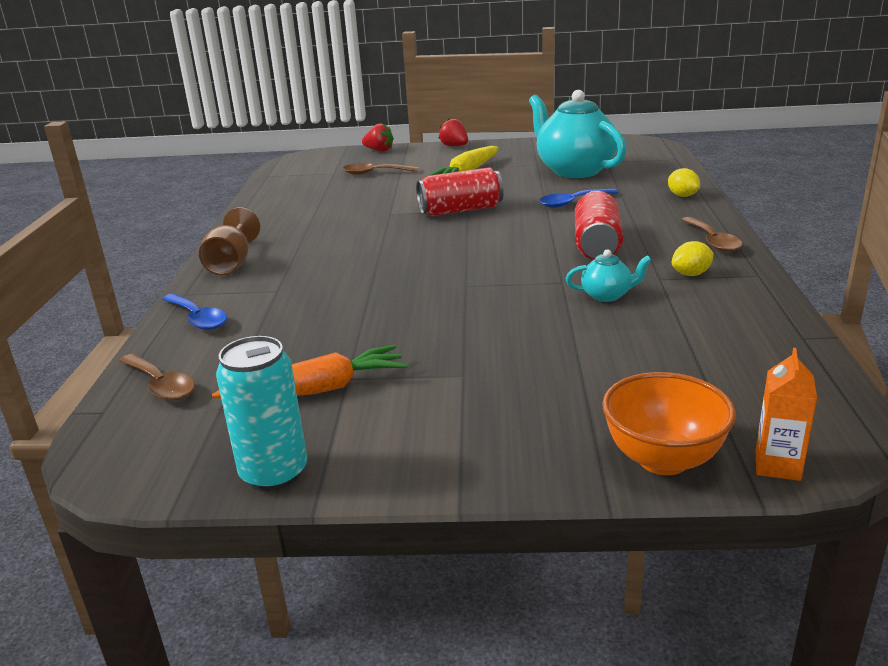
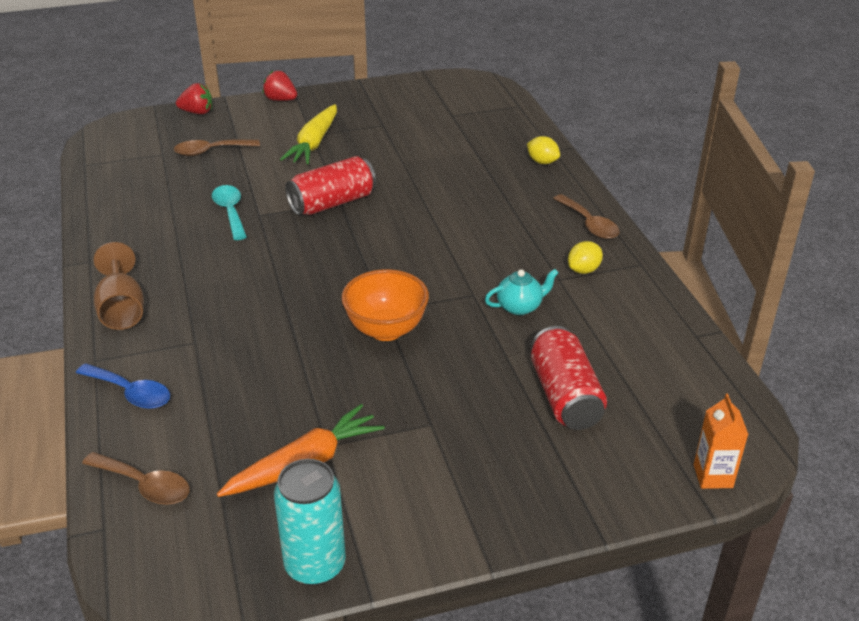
camera: 20 degrees left, 10 degrees up
turquoise teapot [529,90,626,178] -> none
blue spoon [539,189,619,208] -> none
red can [575,191,623,259] -> red can moved to [531,326,607,430]
orange bowl [602,372,736,475] -> orange bowl moved to [341,269,429,341]
none -> turquoise spoon [212,185,247,240]

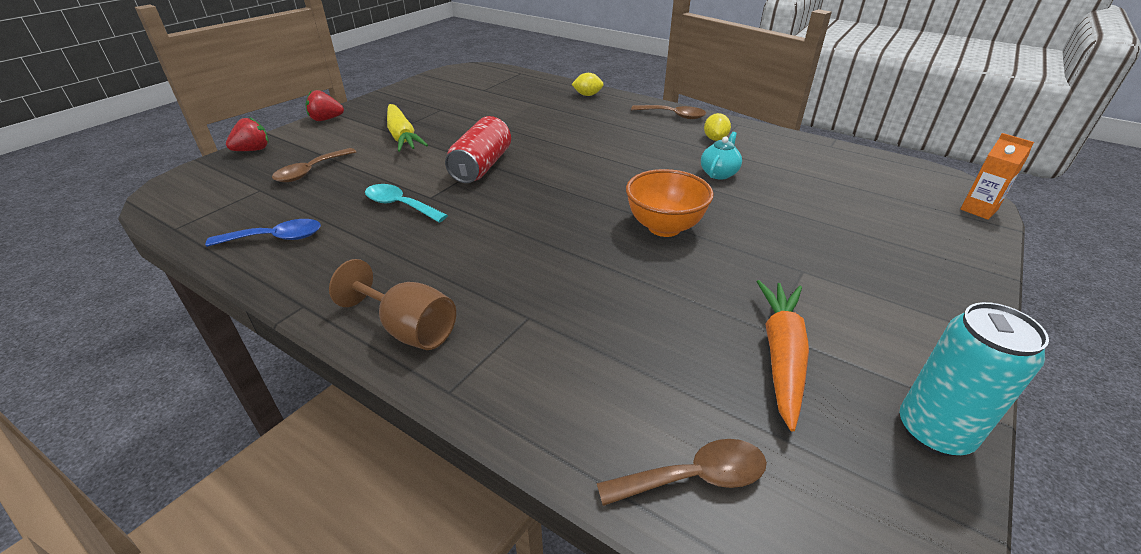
camera: 40 degrees left, 0 degrees up
blue spoon [76,363,170,409] -> blue spoon moved to [205,219,321,247]
red can [531,326,607,430] -> none

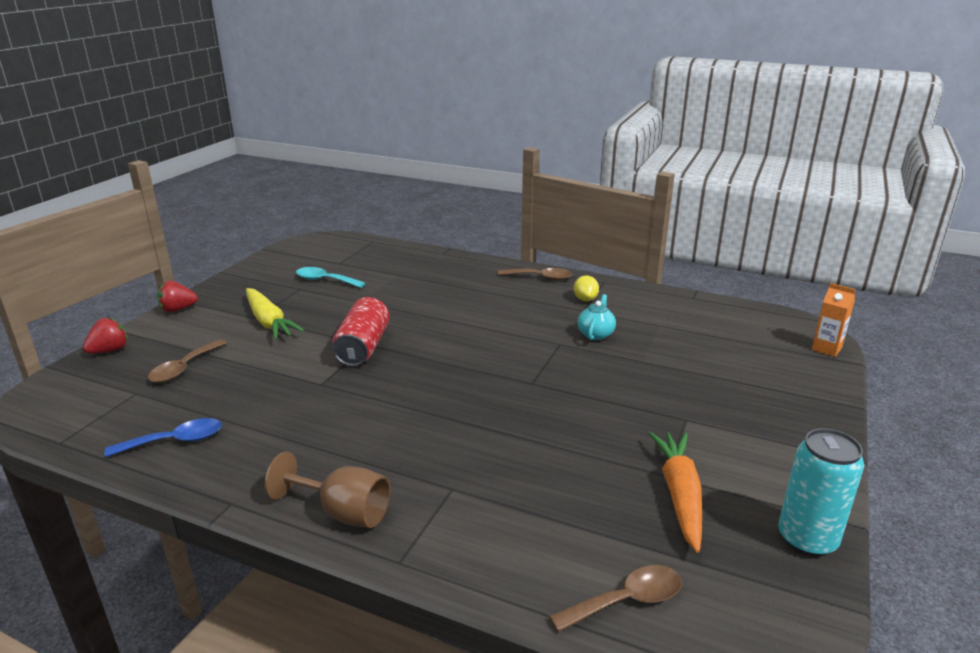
camera: 10 degrees left, 10 degrees down
turquoise spoon [365,184,448,223] -> turquoise spoon moved to [296,267,366,288]
yellow lemon [571,73,604,96] -> none
orange bowl [626,169,714,237] -> none

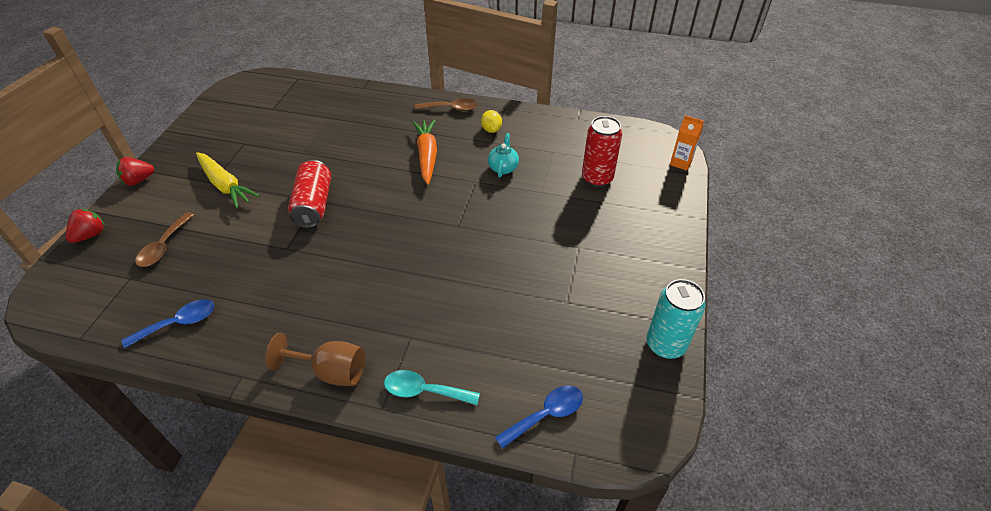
camera: 10 degrees left, 20 degrees up
turquoise spoon [296,267,366,288] -> turquoise spoon moved to [384,370,480,405]
brown spoon [549,565,682,632] -> blue spoon [495,386,583,449]
orange carrot [649,432,702,553] -> orange carrot moved to [413,119,437,185]
none -> red can [582,116,622,187]

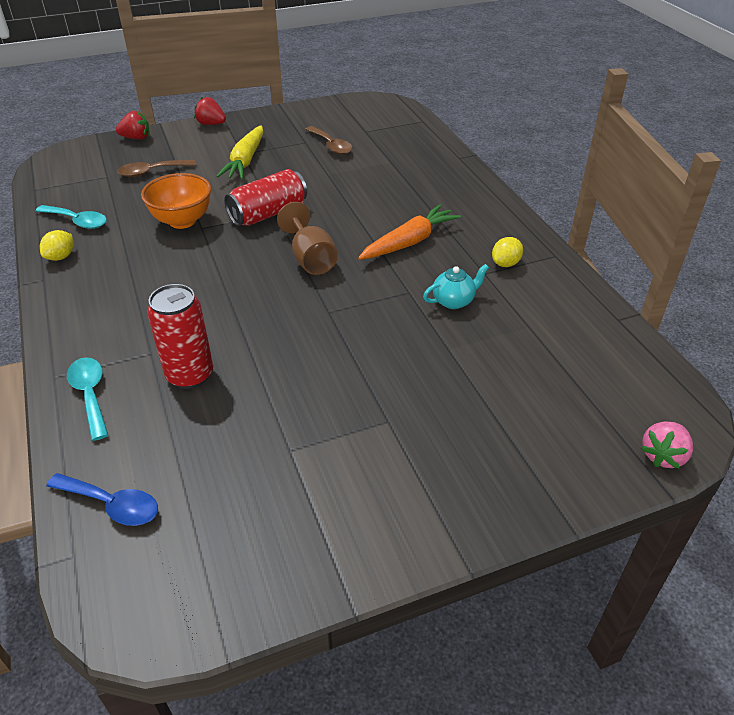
camera: 55 degrees right, 5 degrees down
blue spoon [122,299,214,348] -> turquoise spoon [36,205,107,229]
brown goblet [266,333,365,386] -> brown goblet moved to [277,202,338,275]
brown spoon [415,98,478,111] -> brown spoon moved to [305,126,352,155]
red can [582,116,622,187] -> red can moved to [147,284,213,389]
turquoise can [647,279,706,359] -> none
orange carton [670,115,704,171] -> pink strawberry [641,421,693,468]
none -> yellow lemon [40,230,74,261]
none -> orange bowl [141,173,211,229]

